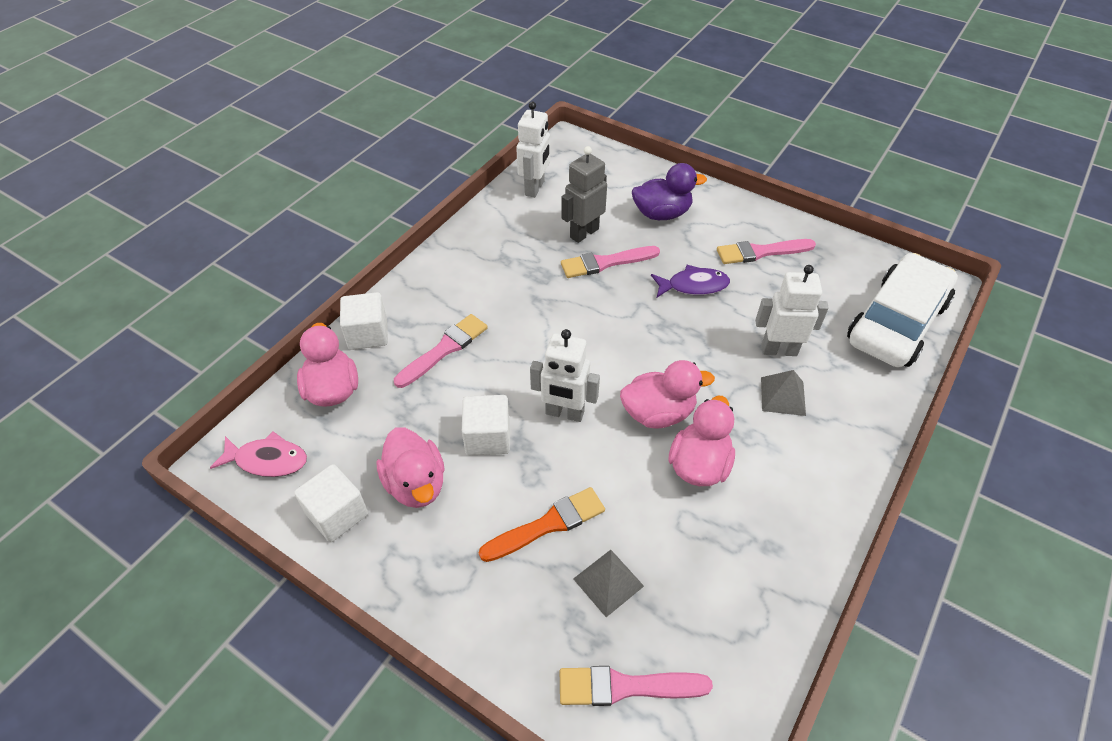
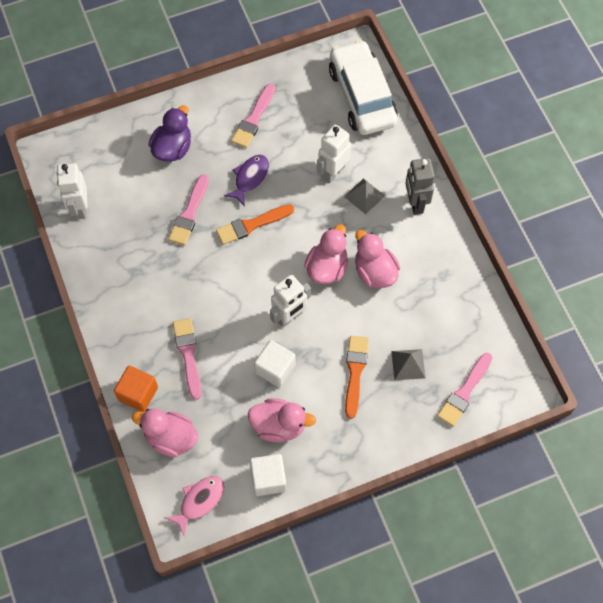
camera: 55 degrees left, 15 degrees up
white cube [340,292,388,350] -> orange cube [114,366,158,412]
white robot [516,102,550,198] -> white robot turned 150 degrees counterclockwise [57,163,87,219]
grey robot [561,146,607,243] -> grey robot moved to [405,158,435,215]
none -> orange brush [216,204,294,245]

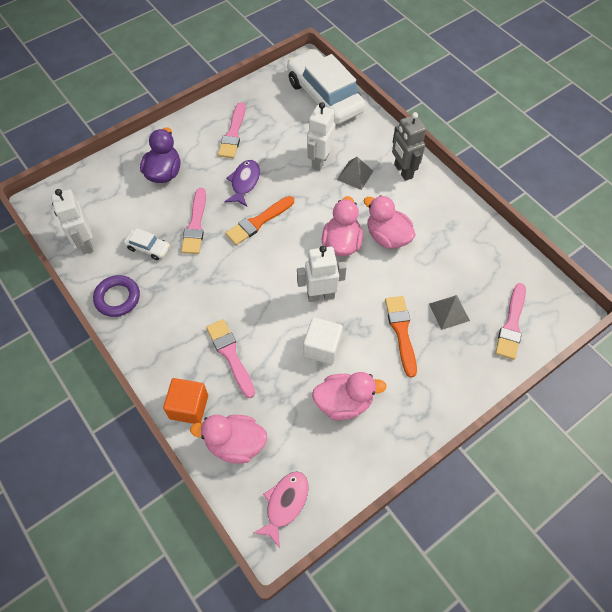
camera: 15 degrees left, 5 degrees down
white cube [250,454,287,496] -> none
white robot [270,274,311,328] -> white robot turned 135 degrees counterclockwise [297,246,347,302]
none -> purple ring [93,275,140,317]
none -> white car [124,228,170,260]

